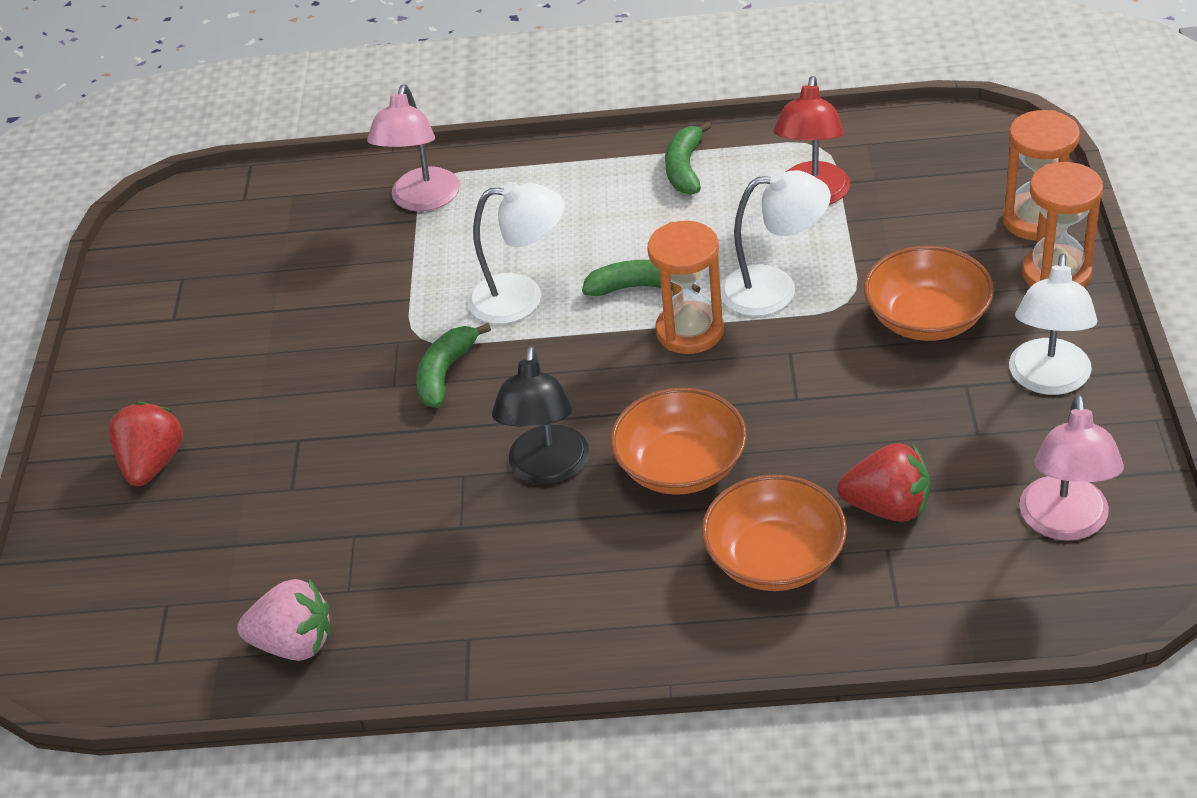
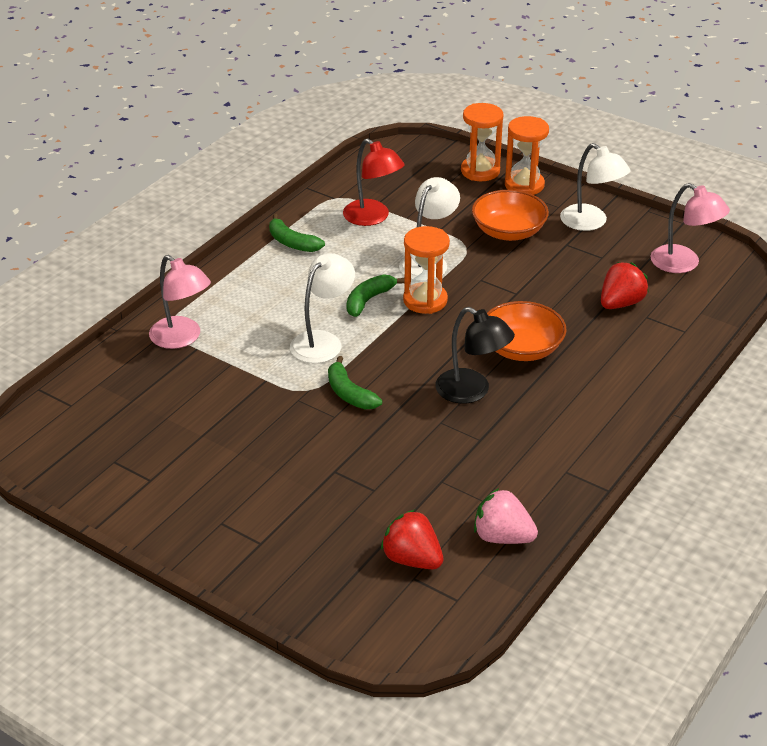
camera: 60 degrees left, 5 degrees down
red strawberry [108,401,183,486] -> red strawberry moved to [381,510,444,569]
pink strawberry [237,579,331,661] -> pink strawberry turned 105 degrees counterclockwise [474,488,538,544]
orange bowl [702,474,847,591] -> none

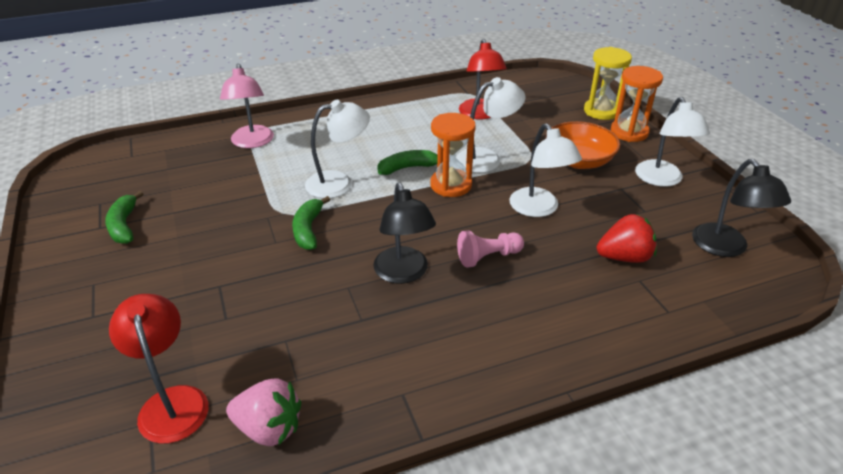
camera: 35 degrees right, 0 degrees up
green banana [269,214,325,252] -> green banana moved to [105,191,143,244]
red strawberry [381,510,444,569] -> red lamp [109,294,209,444]
orange hourglass [461,103,504,181] -> yellow hourglass [584,47,632,120]
pink strawberry [474,488,538,544] -> pink strawberry turned 135 degrees clockwise [226,378,301,446]
orange bowl [487,301,567,361] -> pink pawn [457,230,524,268]
pink lamp [651,183,730,273] -> black lamp [692,159,791,257]
none -> white lamp [509,123,582,217]

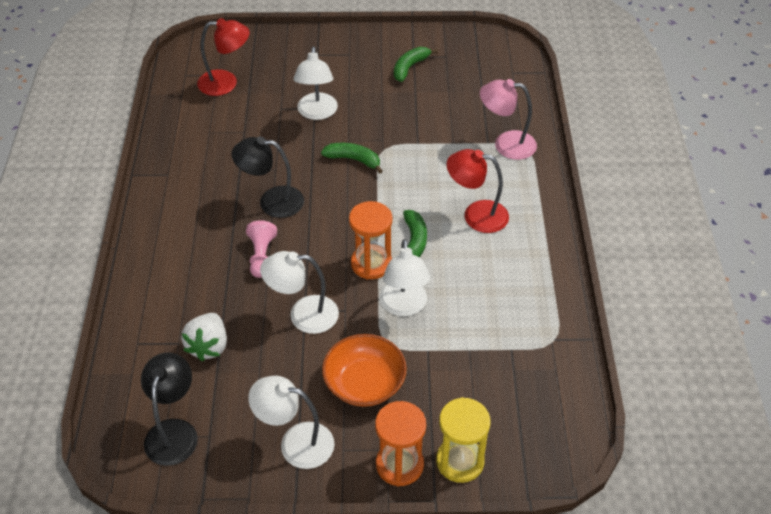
camera: 110 degrees right, 10 degrees up
green banana [105,191,143,244] -> green banana turned 60 degrees counterclockwise [394,47,438,82]
pink strawberry [226,378,301,446] -> none
white lamp [305,100,370,198] -> white lamp moved to [294,46,338,120]
red lamp [459,39,507,119] -> red lamp moved to [447,149,509,233]
red strawberry [597,214,657,263] -> white strawberry [181,313,227,361]
black lamp [692,159,791,257] -> black lamp turned 90 degrees clockwise [141,353,198,466]

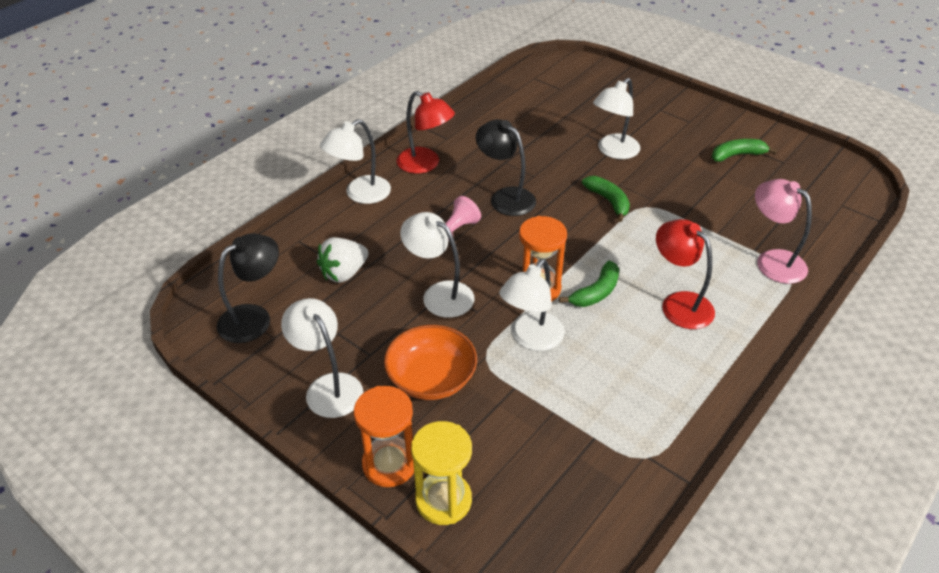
camera: 40 degrees right, 5 degrees down
red lamp [197,18,250,96] -> red lamp moved to [397,91,455,174]
none -> white lamp [320,119,391,204]

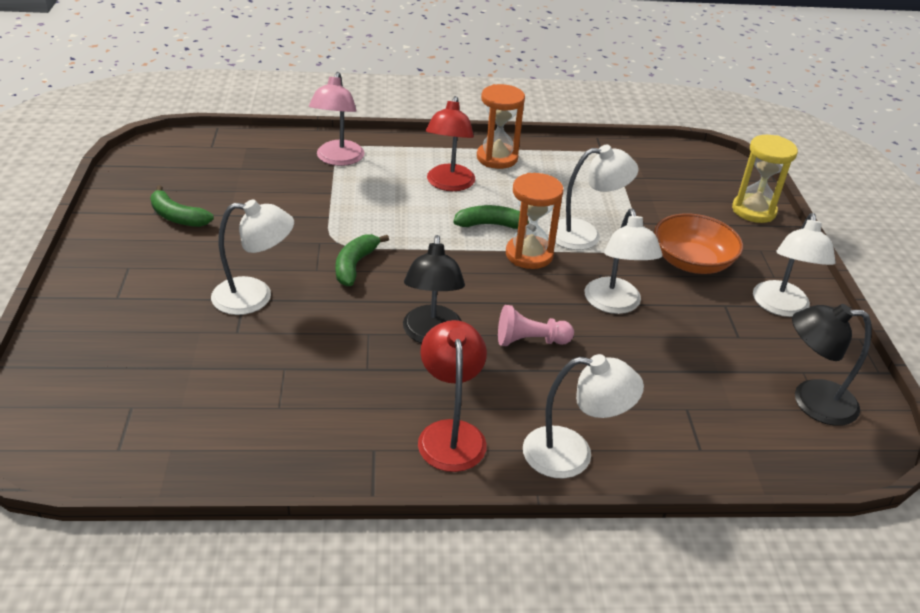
camera: 135 degrees left, 5 degrees down
white strawberry [317,237,369,283] -> none
orange hourglass [354,386,414,487] -> orange hourglass moved to [477,84,525,169]

